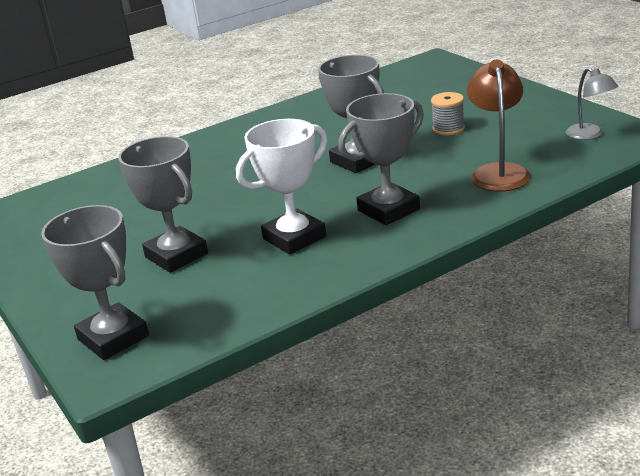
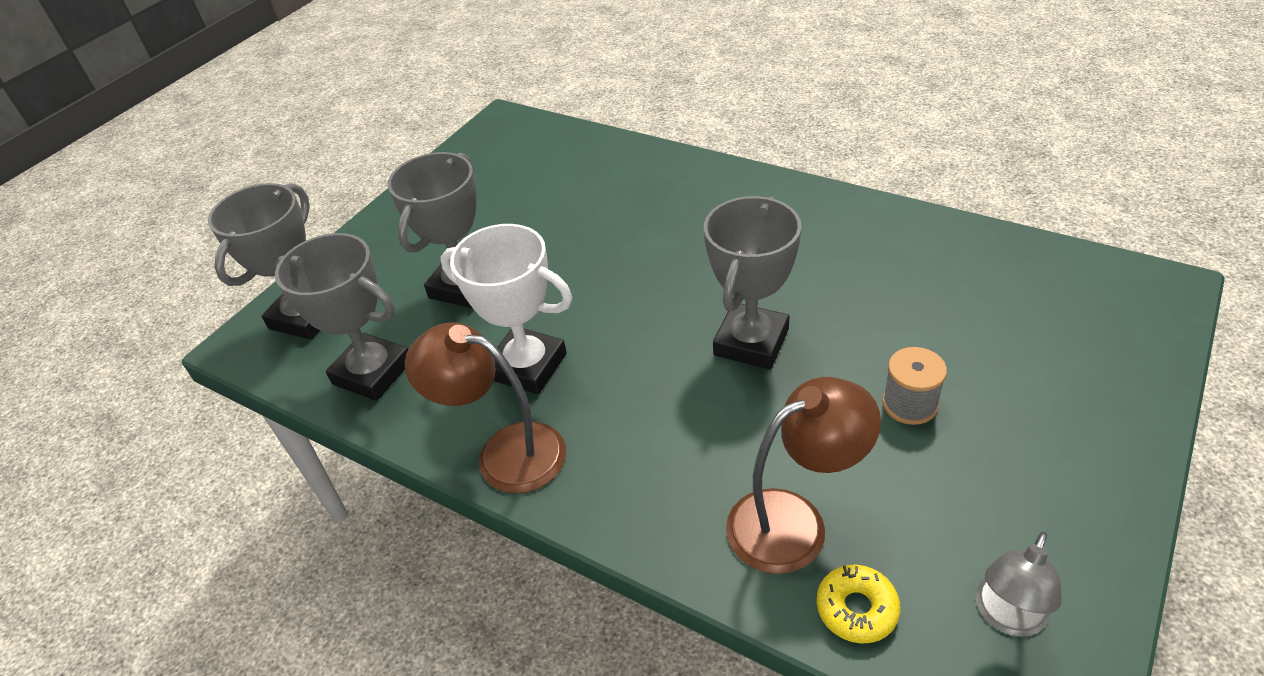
camera: 65 degrees right, 15 degrees up
grey trophy [338,93,424,225] -> grey trophy moved to [275,233,408,401]
none -> brown lamp [405,322,566,494]
none -> yellow donut [817,565,901,644]

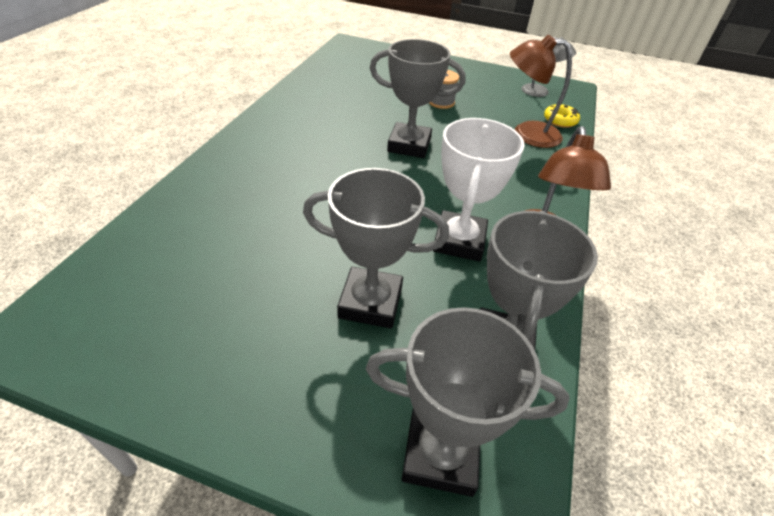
camera: 110 degrees left, 0 degrees up
brown lamp [726,377,881,574] -> brown lamp turned 45 degrees counterclockwise [510,35,572,148]

